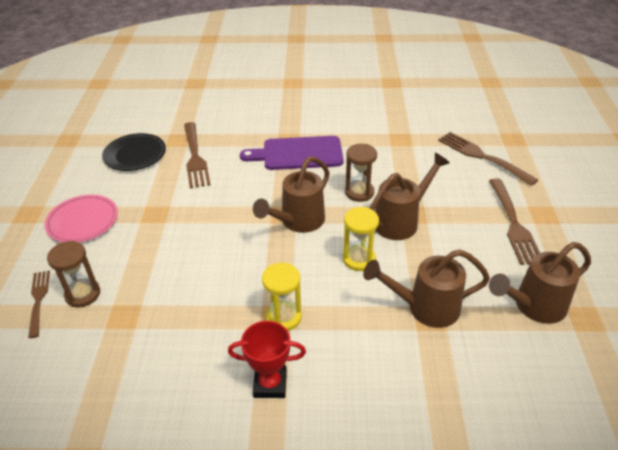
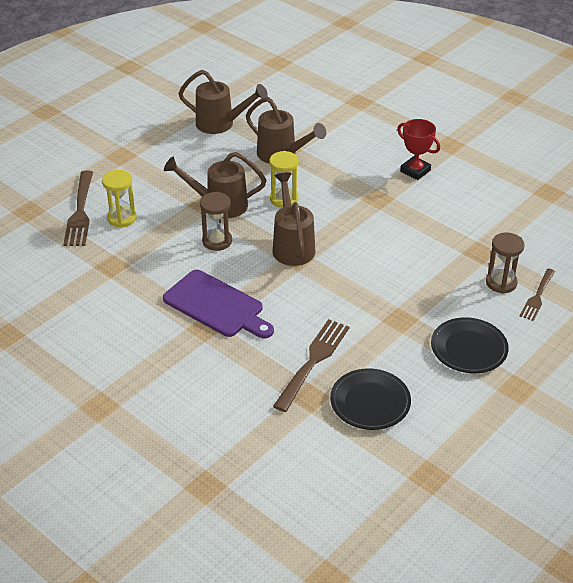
camera: 140 degrees left, 0 degrees up
pink plate [44,195,118,242] -> black plate [431,317,509,373]
brown watering can [253,156,330,233] -> brown watering can turned 90 degrees counterclockwise [273,172,315,266]
yellow hourglass [262,263,302,331] -> yellow hourglass moved to [102,170,137,228]
brown fork [489,178,540,265] -> none

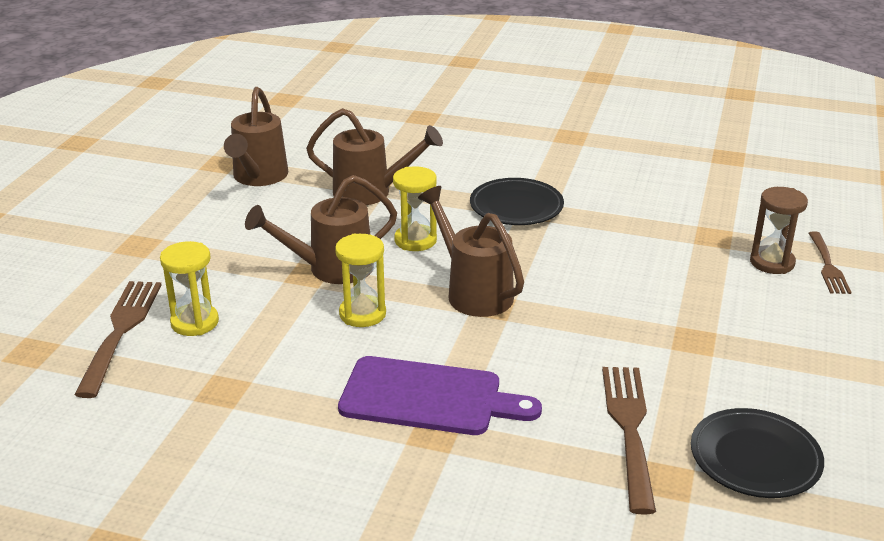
camera: 25 degrees left, 10 degrees down
brown fork [63,171,93,246] -> brown fork turned 150 degrees counterclockwise [74,281,161,398]
brown watering can [178,70,268,134] -> brown watering can turned 105 degrees clockwise [224,87,288,186]
brown hourglass [200,192,232,251] -> yellow hourglass [335,233,386,327]
red trophy [397,119,440,180] -> none
black plate [431,317,509,373] -> black plate moved to [470,178,564,225]

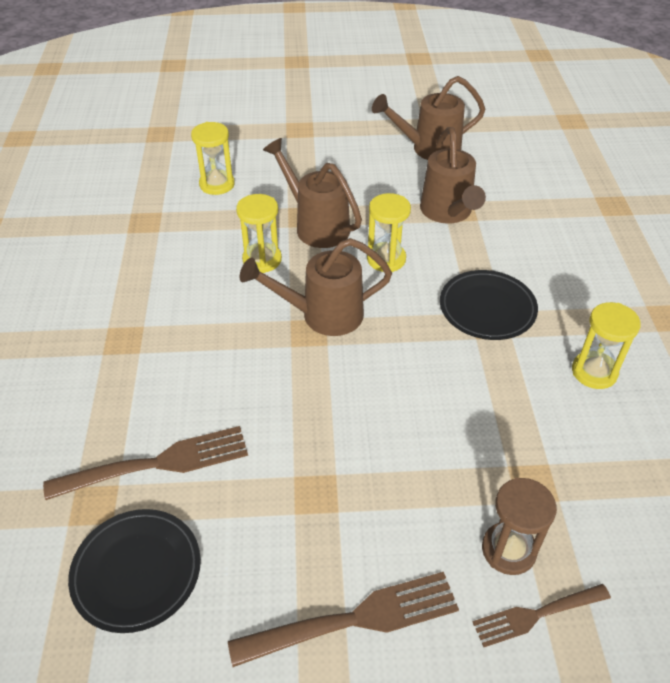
camera: 70 degrees right, 15 degrees up
brown fork [74,281,161,398] -> brown fork moved to [228,572,459,667]
purple cutting board [338,356,542,435] -> none
brown watering can [418,186,524,317] -> brown watering can turned 135 degrees counterclockwise [240,238,392,336]
none -> yellow hourglass [572,302,641,389]

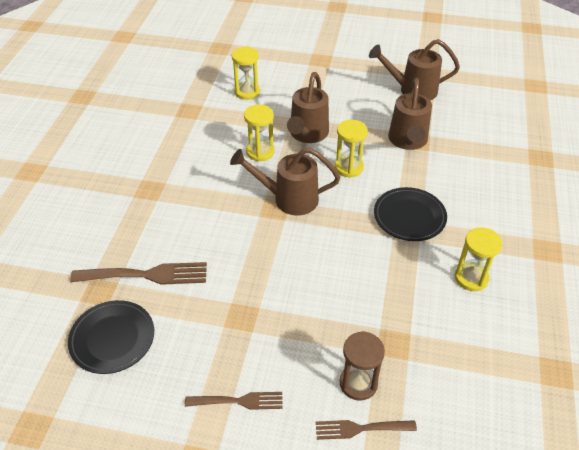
camera: 15 degrees right, 0 degrees up
brown fork [228,572,459,667] -> brown fork [185,392,283,410], size x0.63
brown watering can [263,138,362,248] -> brown watering can turned 135 degrees counterclockwise [287,72,329,143]

